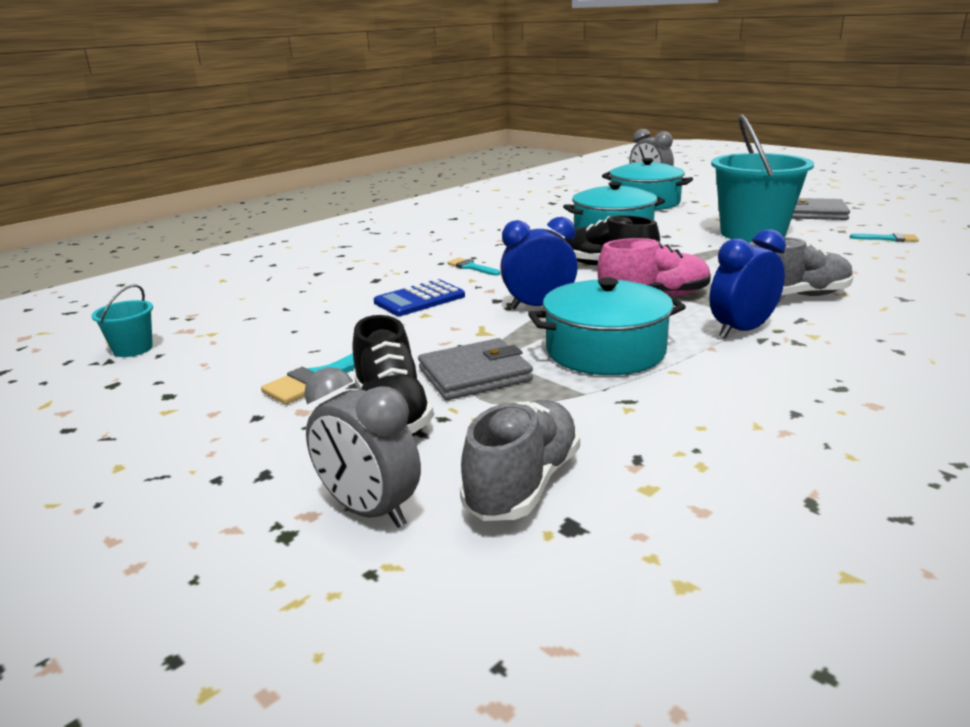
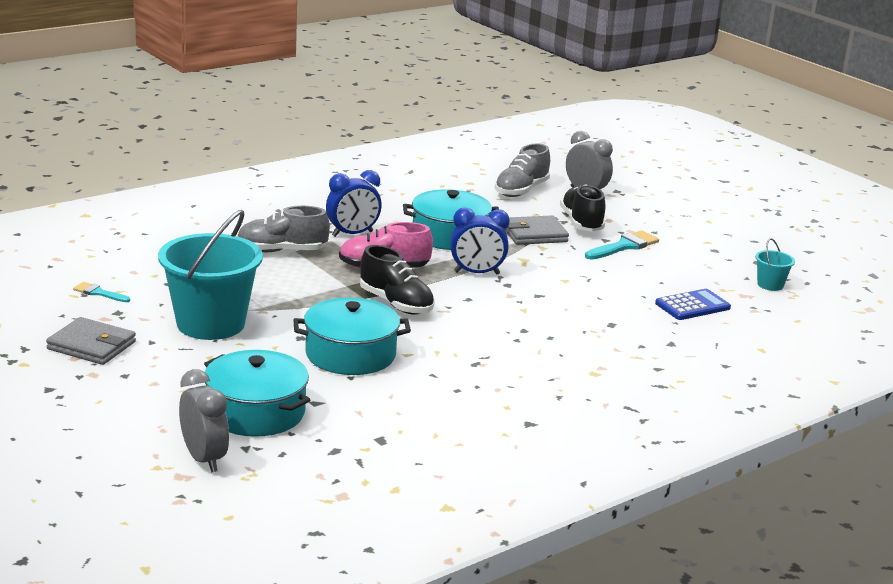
camera: 175 degrees left, 0 degrees up
blue calculator [374,279,465,316] -> blue calculator moved to [655,289,731,320]
turquoise brush [447,258,500,276] -> none

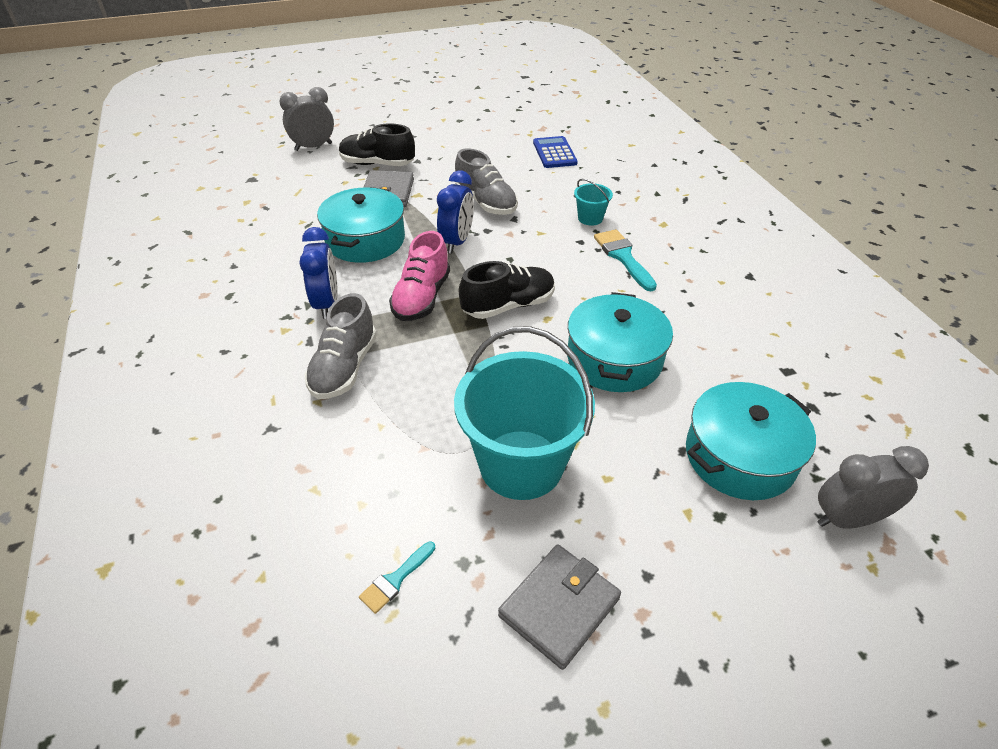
camera: 70 degrees left, 20 degrees up
grey shoe [495,143,550,197] -> grey shoe moved to [455,148,518,215]
turquoise brush [585,230,659,260] -> turquoise brush moved to [594,229,657,291]
turquoise bucket [755,238,795,291] -> turquoise bucket moved to [574,179,613,226]

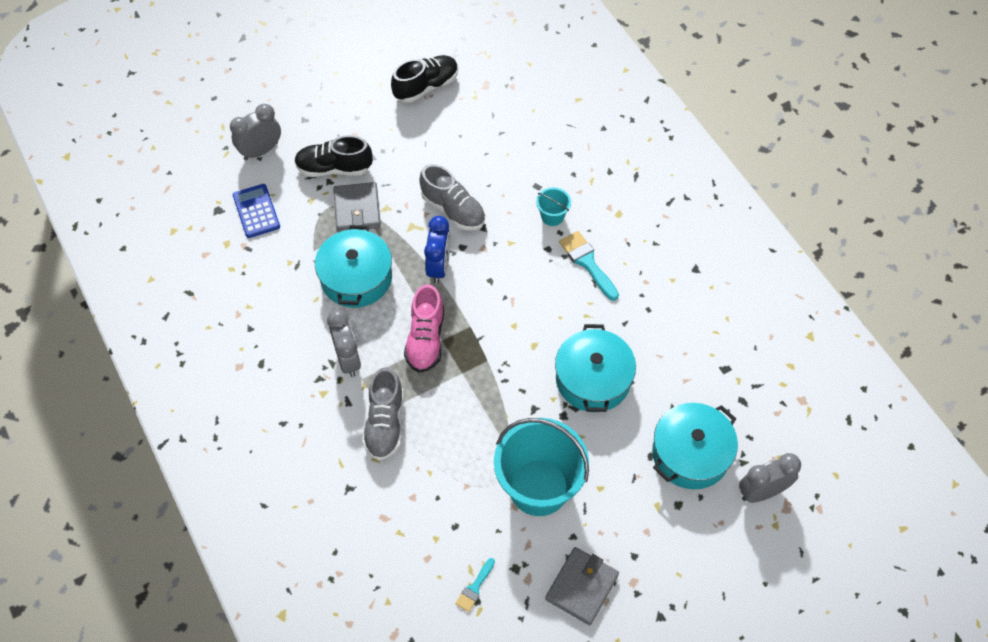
camera: 10 degrees left, 15 degrees up
blue clock [300,227,338,319] -> grey clock [327,310,361,377]
black shoe [459,261,555,319] -> black shoe moved to [391,55,458,103]
blue calculator [533,136,578,168] -> blue calculator moved to [232,184,280,238]

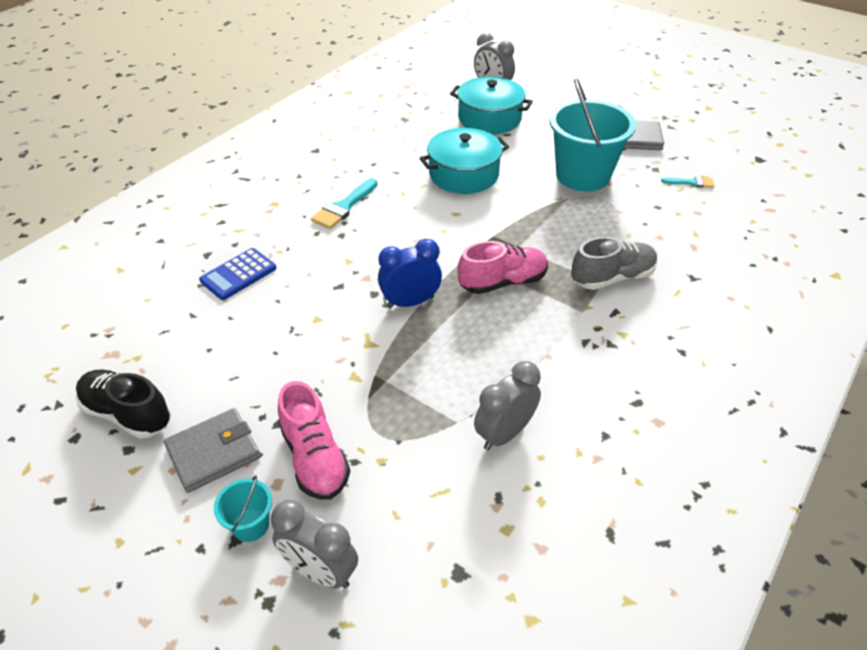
camera: 115 degrees left, 15 degrees down
blue calculator [232,184,280,238] -> blue calculator moved to [199,248,276,300]
black shoe [294,135,373,177] -> pink shoe [278,381,350,500]
turquoise pot [315,225,392,308] -> none
grey clock [327,310,361,377] -> grey clock moved to [474,361,541,450]
grey wallet [333,182,381,232] -> grey wallet moved to [164,408,260,493]
grey shoe [420,164,485,231] -> none
turquoise bucket [536,187,571,226] -> turquoise bucket moved to [214,475,272,542]

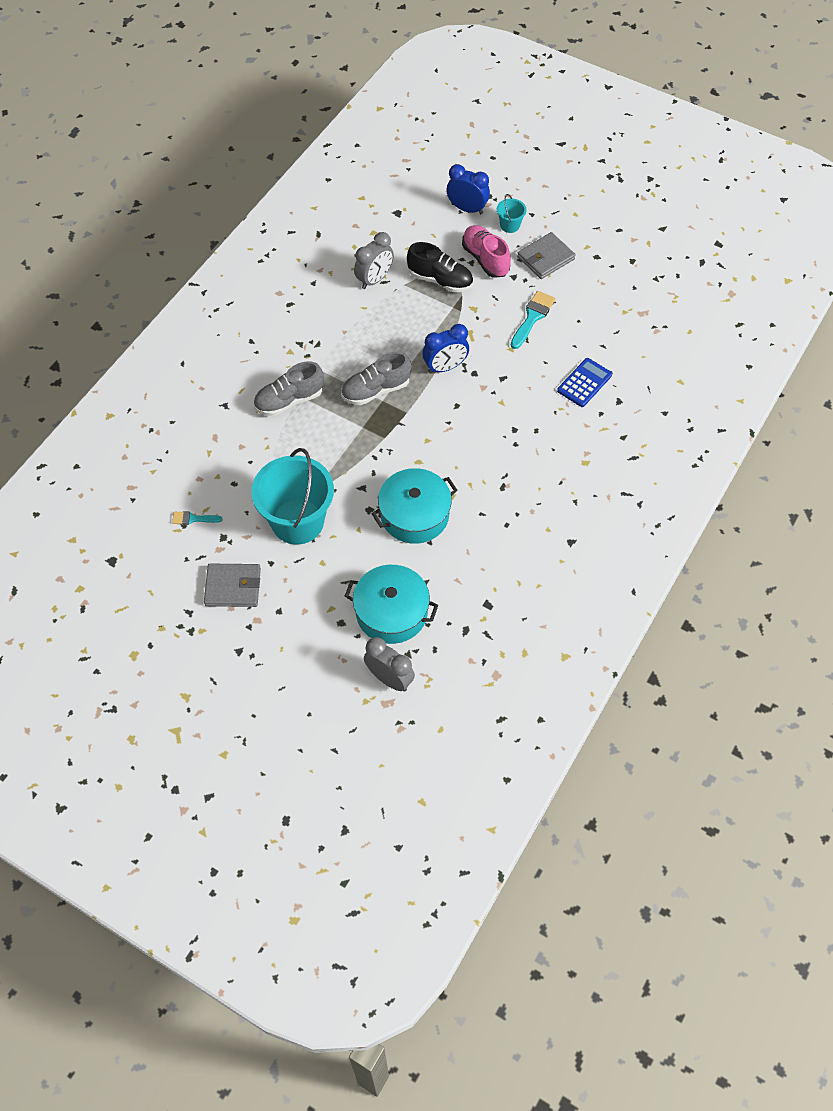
camera: 175 degrees right, 15 degrees up
black shoe [76,369,171,438] -> black shoe moved to [407,242,473,293]
grey clock [271,500,358,588] -> blue clock [447,164,490,214]
turquoise brush [311,178,377,229] -> turquoise brush moved to [511,291,555,349]
pink shoe [457,241,548,294] -> grey shoe [341,352,412,405]

